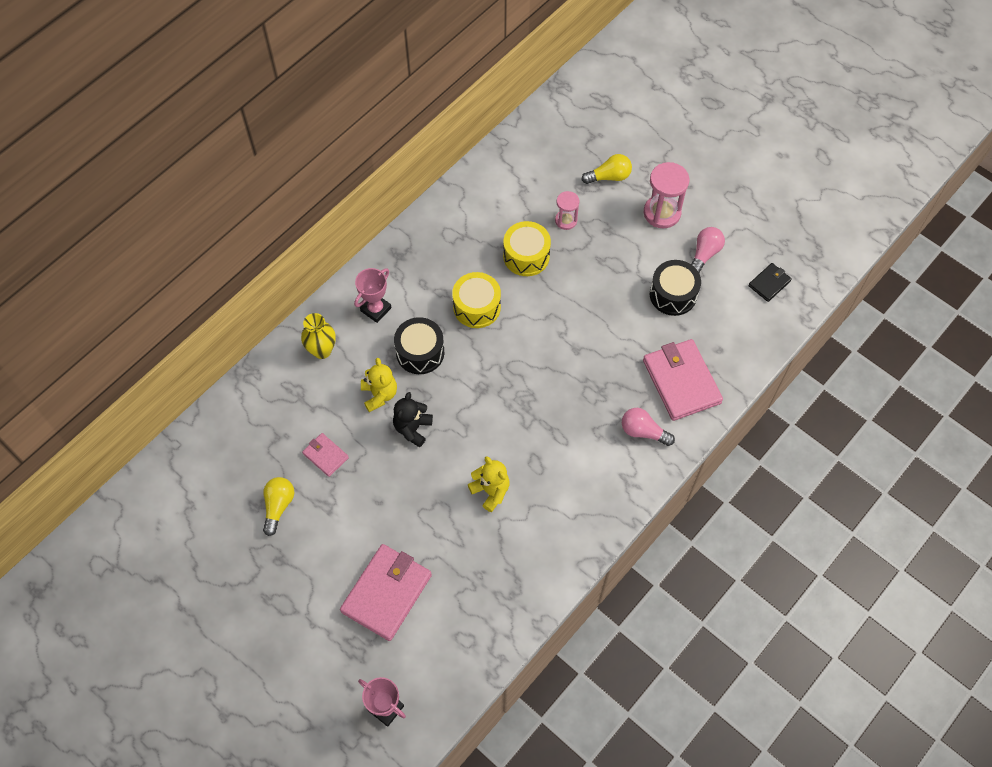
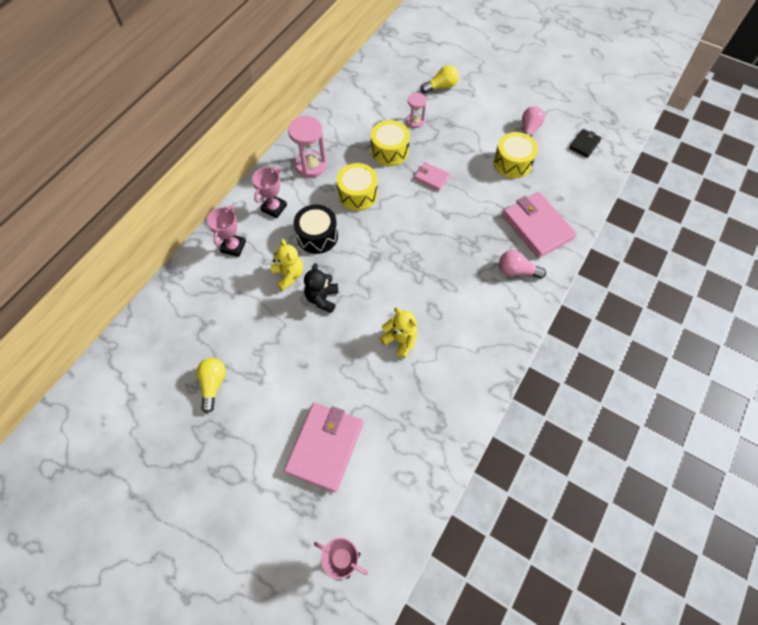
camera: 10 degrees left, 0 degrees up
yellow vase [301,313,336,359] -> pink trophy [207,205,246,257]
pink wallet [302,433,349,477] -> pink wallet moved to [414,162,450,191]
pink hourglass [644,162,690,228] -> pink hourglass moved to [288,116,327,177]
black drum [650,260,701,316] -> yellow drum [494,132,538,178]

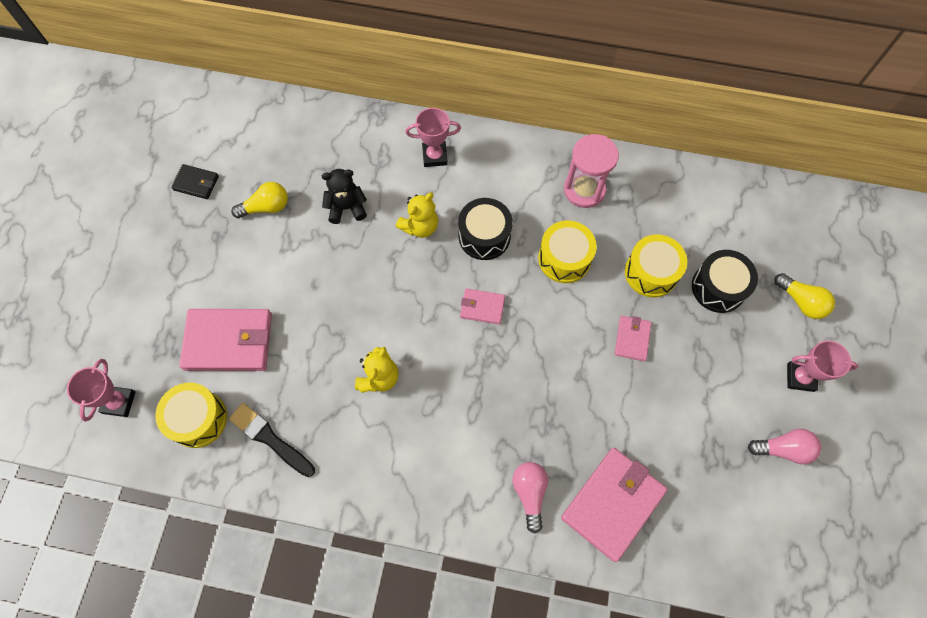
camera: 70 degrees right, 5 degrees up
pink trophy [252,167,287,218] -> pink trophy moved to [787,341,858,392]
black teddy bear [304,263,338,313] -> black teddy bear moved to [322,169,367,224]
pink hourglass [406,93,426,128] -> black drum [692,250,758,313]
yellow drum [494,132,538,178] -> yellow drum moved to [155,383,227,448]
black wallet [569,129,602,158] -> black wallet moved to [171,164,219,199]
none -> black brush [229,403,315,477]
none -> pink wallet [460,288,505,324]

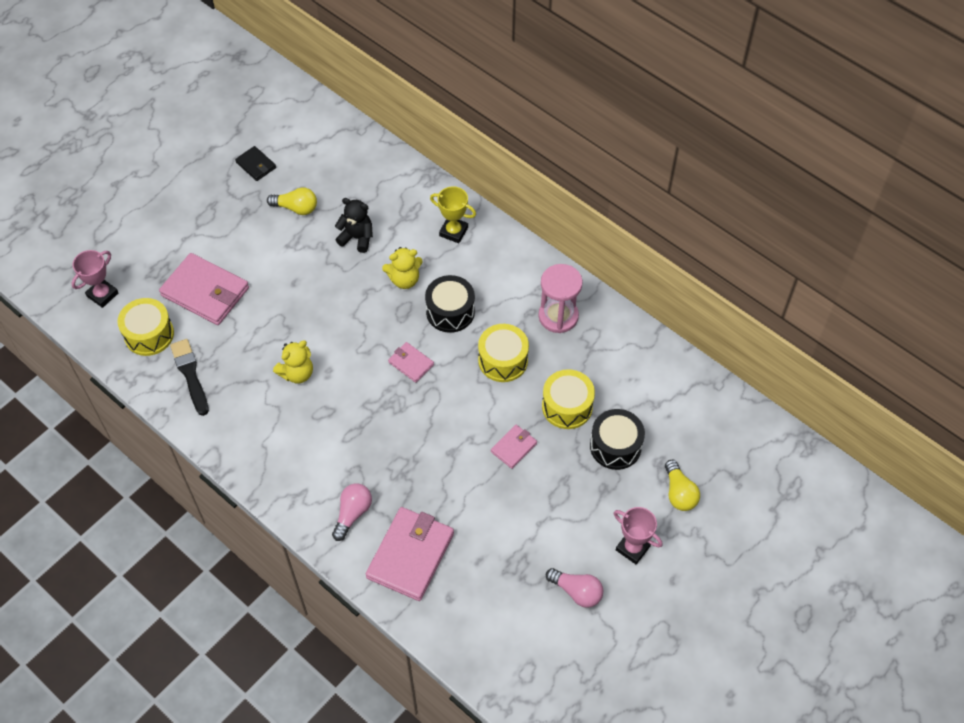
camera: 30 degrees right, 10 degrees down
pink trophy [405,108,461,167] -> yellow trophy [430,186,476,243]
pink wallet [561,448,668,562] -> pink wallet turned 45 degrees counterclockwise [366,507,454,601]

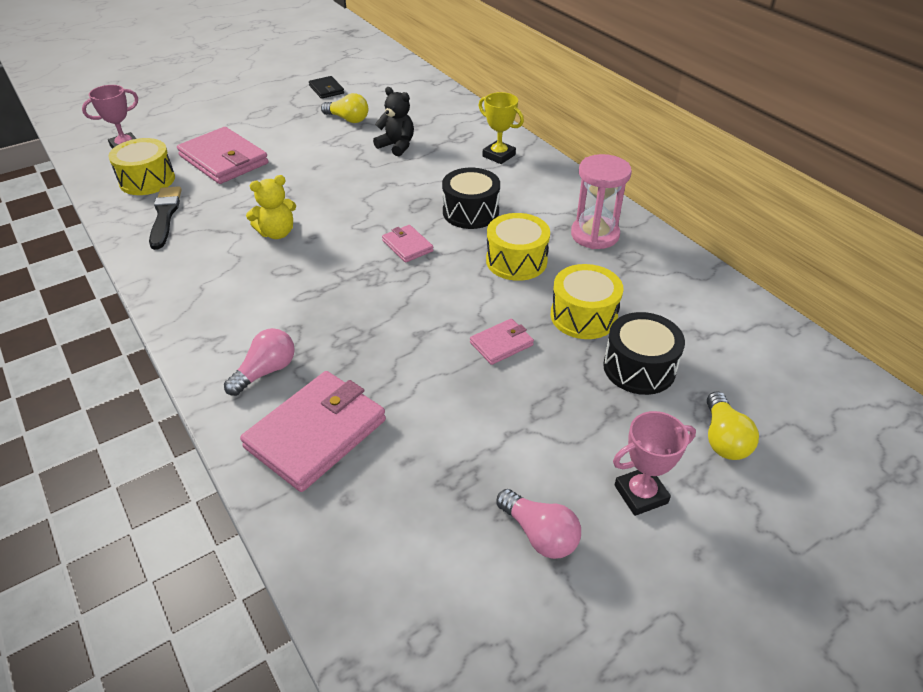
camera: 15 degrees right, 15 degrees down
yellow teddy bear [382,247,423,289] -> none
pink trophy [614,507,663,564] -> pink trophy turned 75 degrees counterclockwise [613,411,696,516]

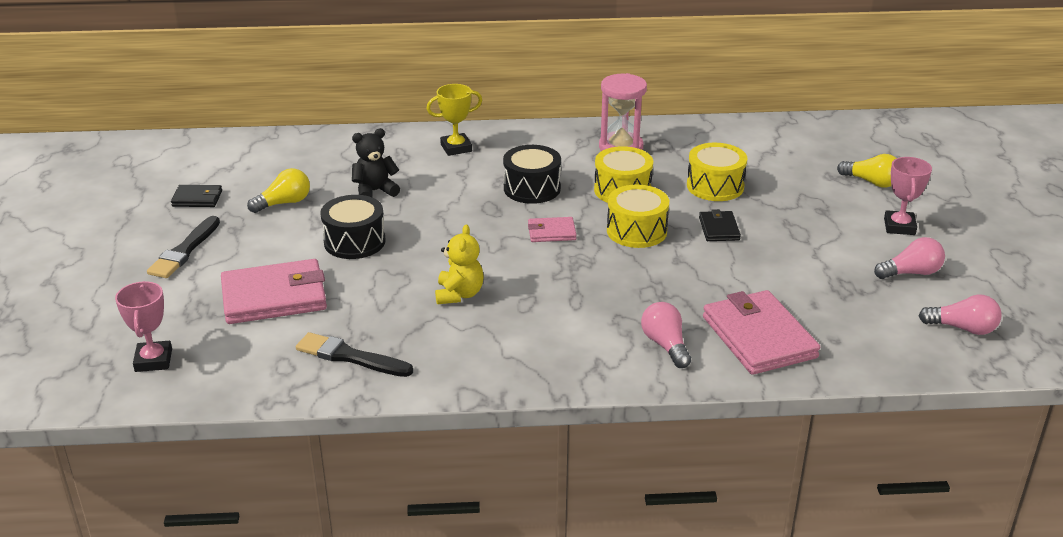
camera: 60 degrees left, 10 degrees down
yellow drum [109,138,175,195] -> yellow drum moved to [607,184,669,248]
pink wallet [470,318,534,365] -> black wallet [699,209,741,241]
black drum [603,312,685,395] -> black drum moved to [320,195,386,259]
none -> black brush [147,216,220,278]
none -> pink light bulb [919,295,1002,335]

